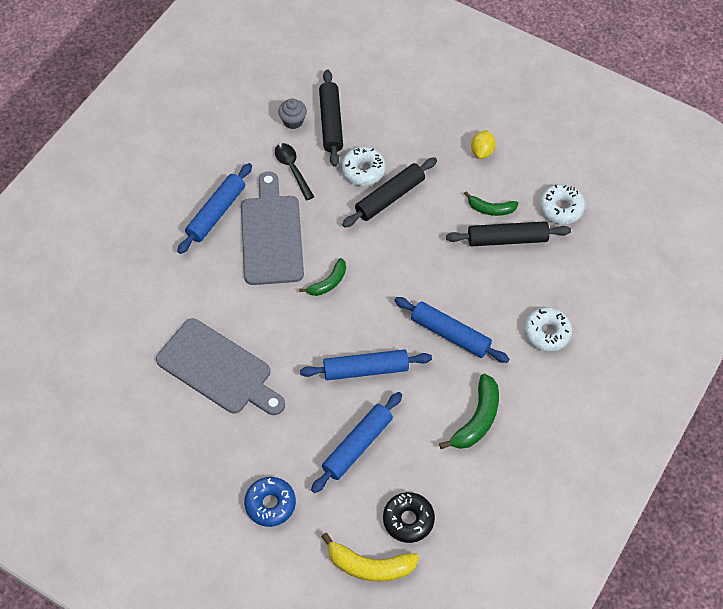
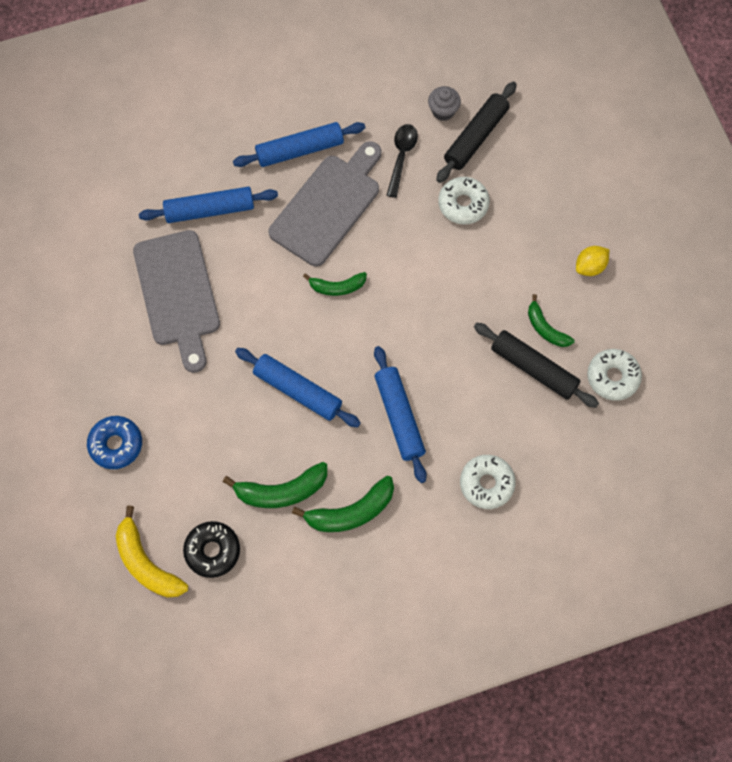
camera: 40 degrees right, 10 degrees up
blue rolling pin [311,392,402,493] -> blue rolling pin moved to [139,187,278,223]
black rolling pin [342,157,437,227] -> none
none -> green banana [223,462,327,508]

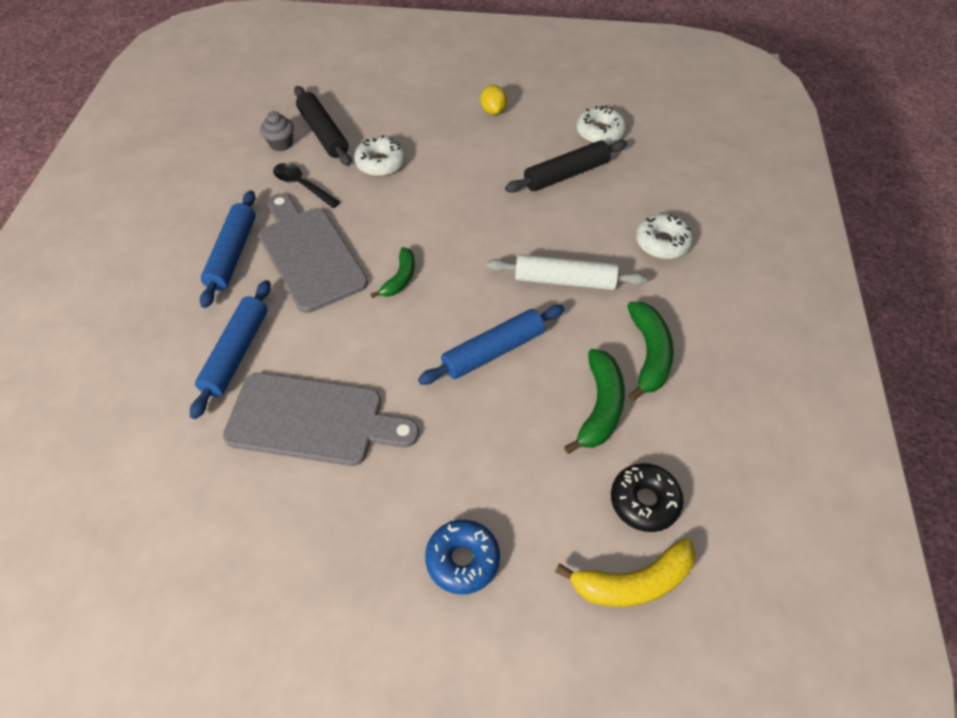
camera: 65 degrees left, 15 degrees down
blue rolling pin [374,346,427,483] -> white rolling pin [487,254,647,290]
green banana [528,294,574,347] -> none

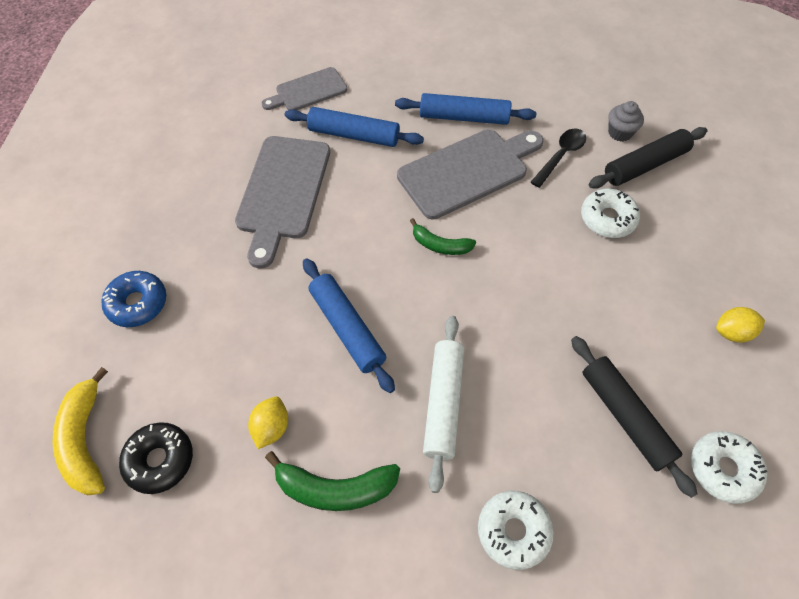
camera: 90 degrees right, 5 degrees up
green banana [564,349,625,454] -> yellow lemon [248,396,288,449]
none -> grey cutting board [262,67,347,110]

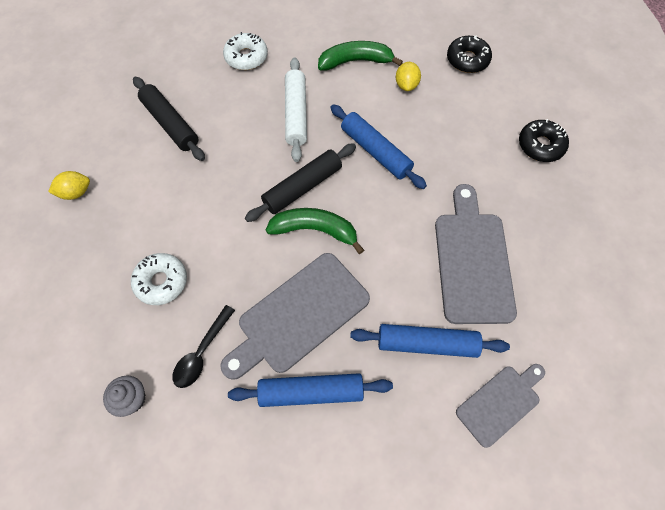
camera: 170 degrees right, 5 degrees up
yellow banana [52,367,108,496] -> none
blue donut [102,271,166,327] -> black donut [519,119,569,162]
green banana [410,218,476,255] -> green banana [266,208,364,254], size x1.56
black rolling pin [589,127,707,189] -> black rolling pin moved to [245,143,356,222]
white donut [691,431,767,504] -> none

